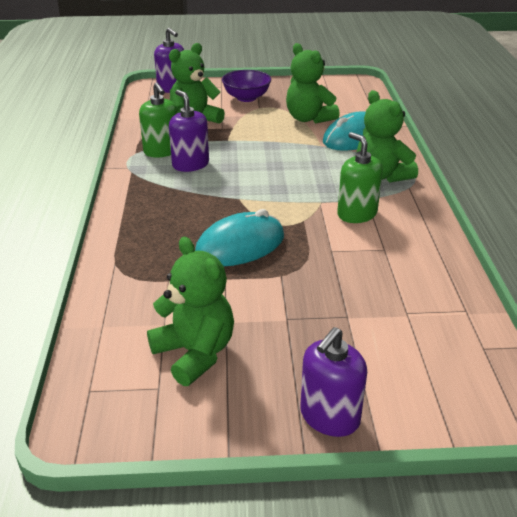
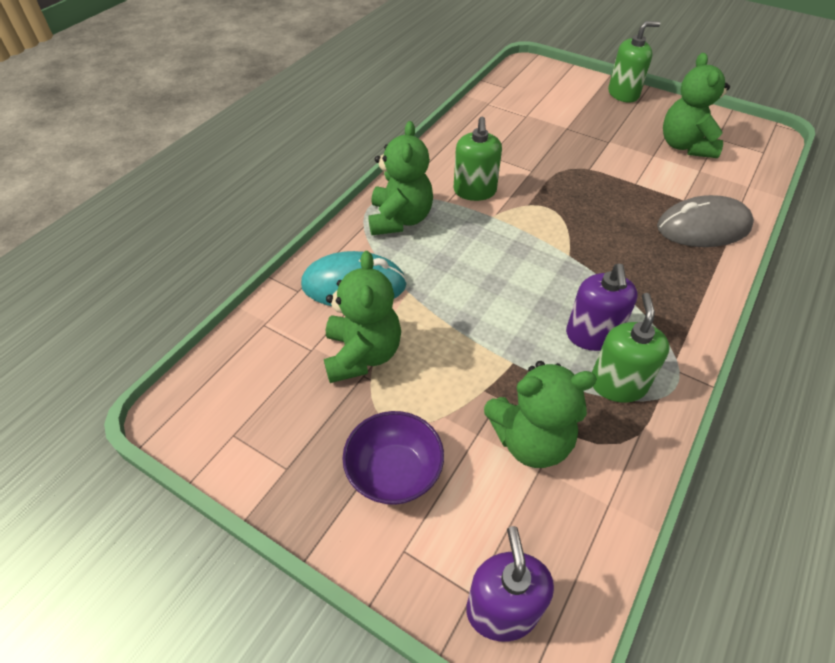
camera: 145 degrees left, 15 degrees up
turquoise mouse [195,209,284,266] -> none
purple soap dispenser [300,327,367,437] -> green soap dispenser [608,21,660,103]
none -> grey mouse [657,195,754,247]

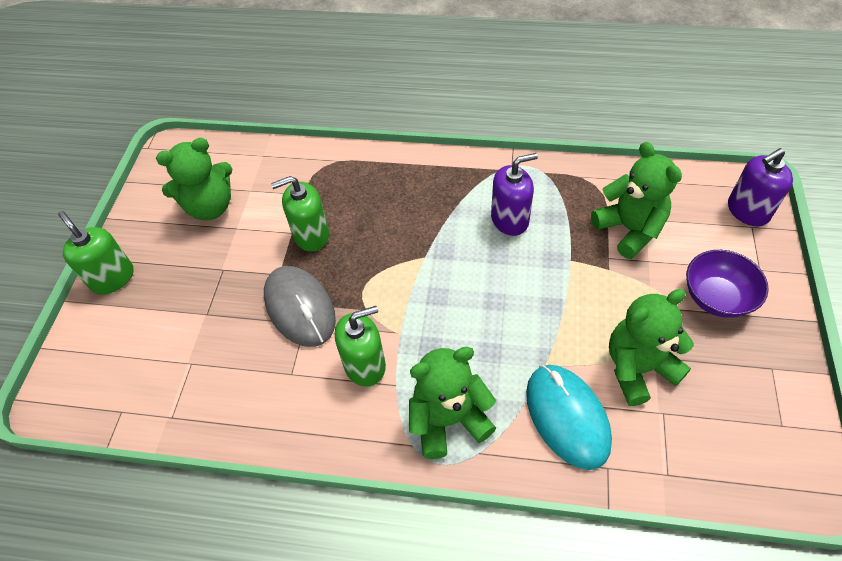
camera: 110 degrees left, 5 degrees up
green soap dispenser [592,293,670,403] -> green soap dispenser moved to [271,176,329,252]
grey mouse [657,195,754,247] -> grey mouse moved to [264,266,336,347]

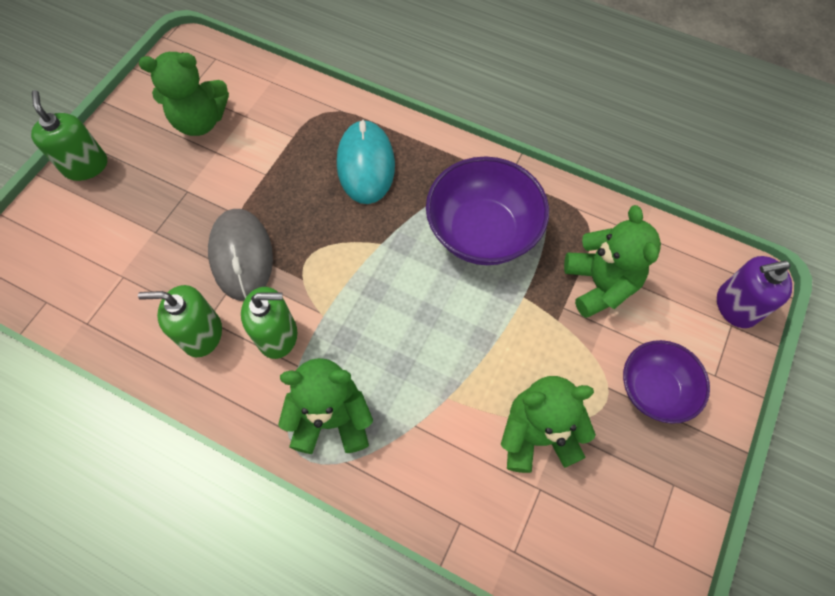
camera: 15 degrees right, 10 degrees up
green soap dispenser [271,176,329,252] -> green soap dispenser moved to [138,285,222,357]
purple soap dispenser [491,153,538,236] -> purple bowl [426,156,549,265]
turquoise mouse [526,365,612,470] -> turquoise mouse moved to [337,120,395,204]

